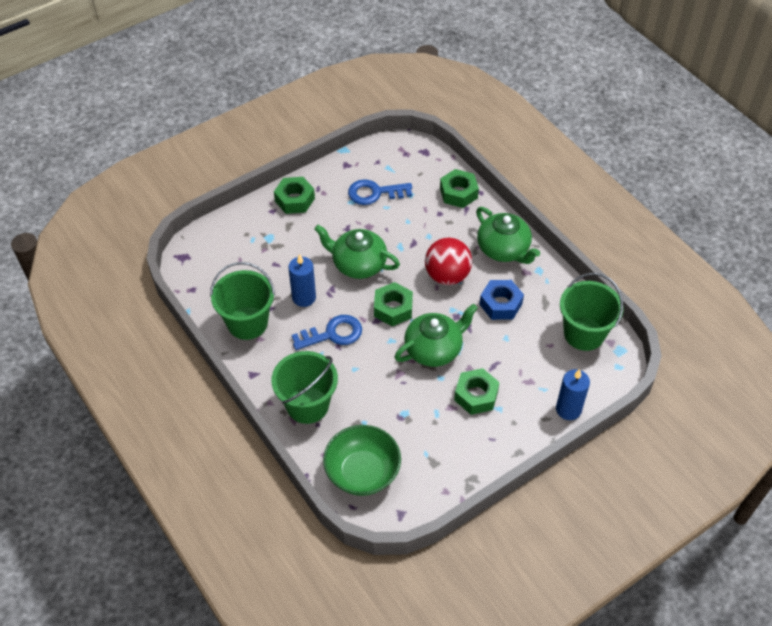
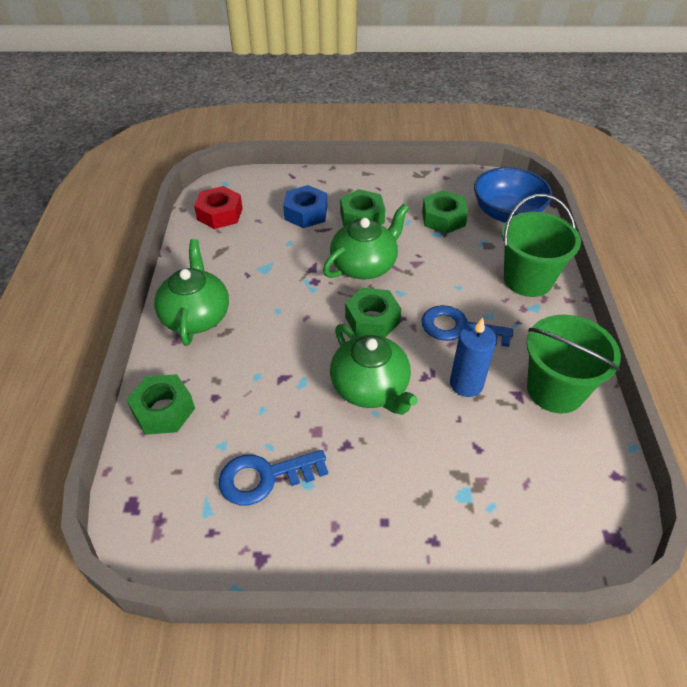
camera: 145 degrees left, 5 degrees down
green nut [274,177,315,214] -> green nut moved to [422,190,468,234]
green bowl [323,425,401,496] -> blue bowl [474,167,552,223]
blue key [348,179,412,205] -> blue key turned 135 degrees clockwise [219,450,328,505]
green teapot [394,304,478,367] -> green teapot turned 135 degrees clockwise [323,204,409,280]
red ball [425,238,472,285] -> none
blue nut [479,280,524,320] -> blue nut moved to [283,185,327,228]
blue candle [556,369,590,420] -> none
green bucket [560,273,623,351] -> red nut [194,186,243,229]

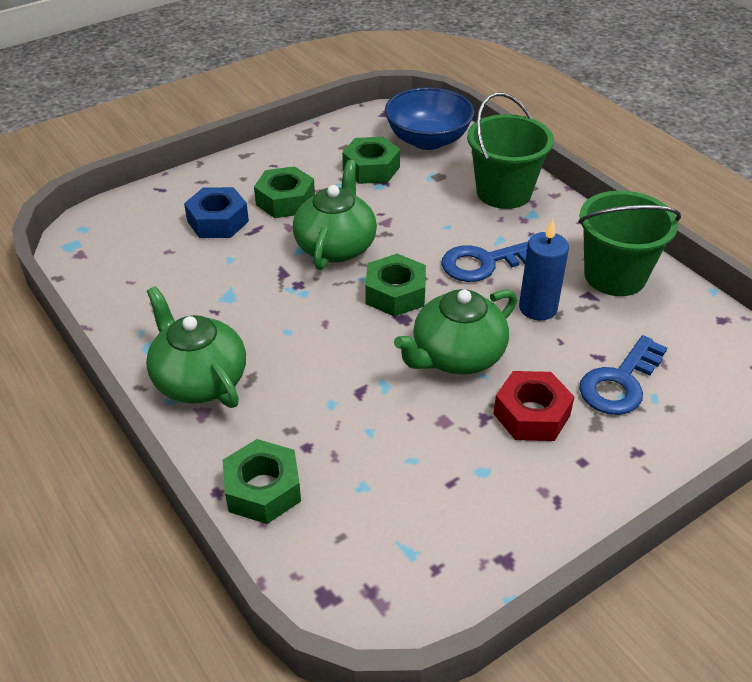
camera: 35 degrees left, 5 degrees down
red nut [194,186,243,229] -> red nut moved to [493,371,574,441]
blue key [219,450,328,505] -> blue key moved to [579,335,667,415]
green teapot [330,324,418,415] -> green teapot turned 120 degrees clockwise [394,289,517,375]

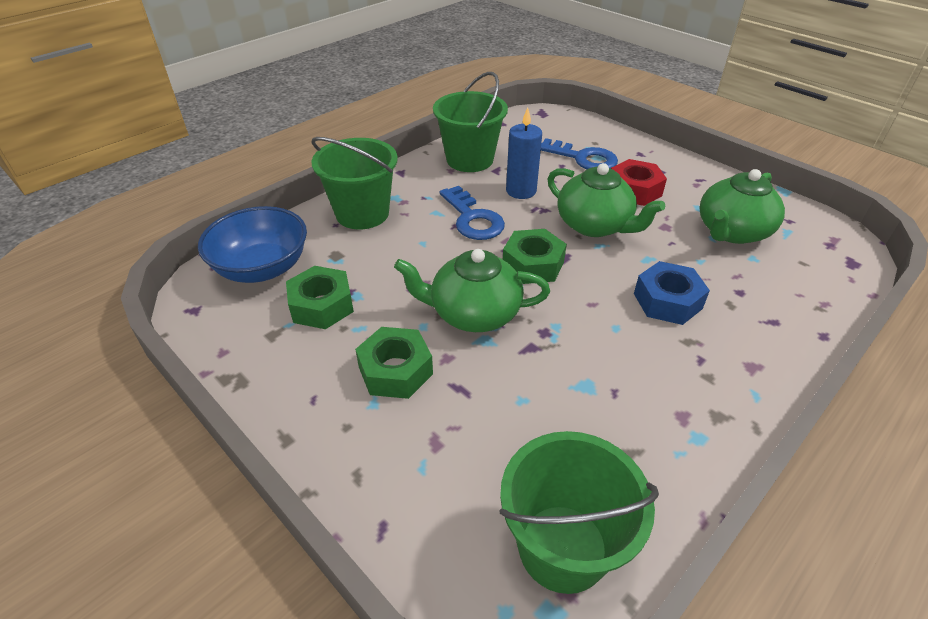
camera: 100 degrees left, 0 degrees up
green teapot [146,286,246,408] -> green teapot moved to [700,169,785,244]
blue nut [184,187,249,238] -> blue nut moved to [634,261,710,325]
green nut [222,439,301,524] -> none
none -> green bucket [499,431,659,594]

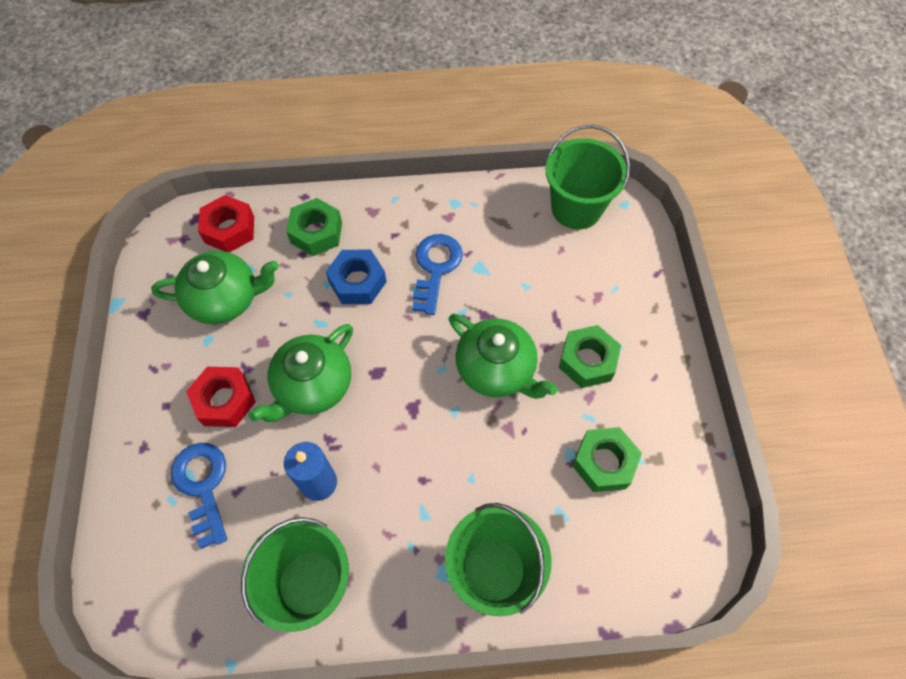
camera: 140 degrees left, 20 degrees up
blue bowl [198,206,307,283] -> none
blue key [440,186,505,240] -> blue key moved to [412,234,463,315]
green nut [503,229,567,284] -> green nut moved to [286,198,342,256]
green teapot [548,163,665,237] -> green teapot turned 135 degrees counterclockwise [249,324,353,422]
none -> red nut [198,195,254,252]

